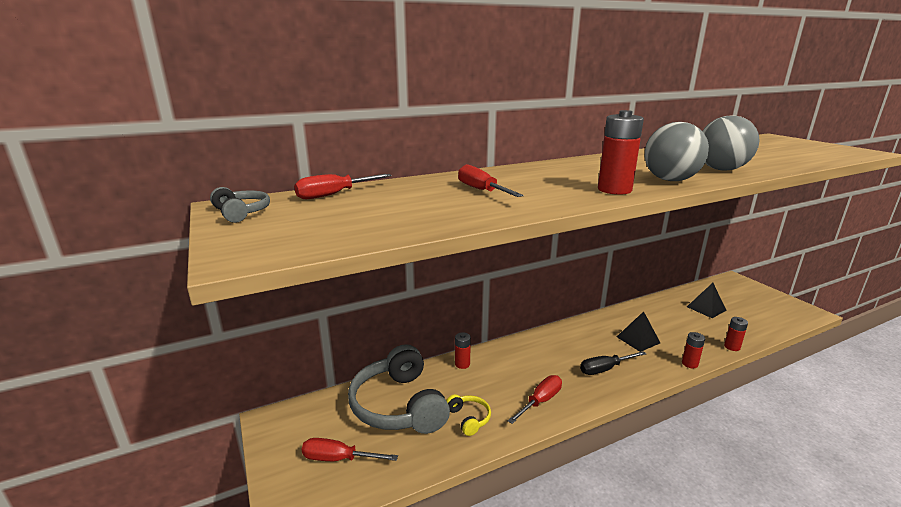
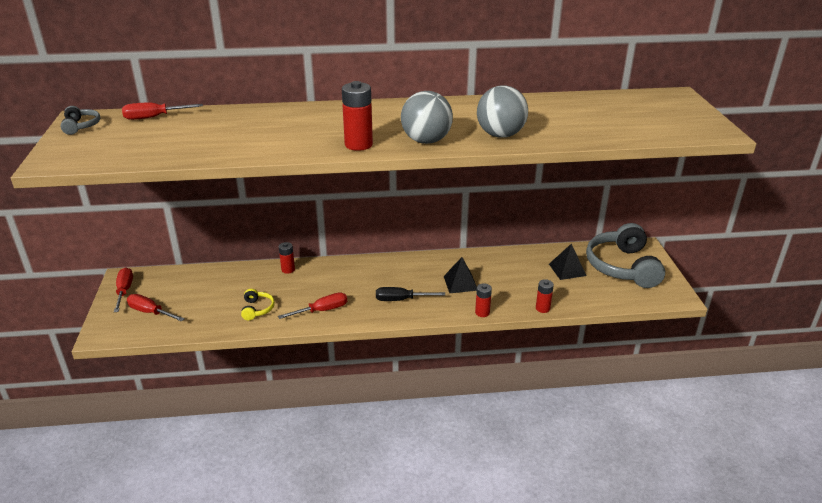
camera: 20 degrees right, 10 degrees up
grey headphones [348,344,450,434] -> grey headphones moved to [586,223,665,288]
red screwdriver [458,164,524,197] -> red screwdriver moved to [114,268,133,312]

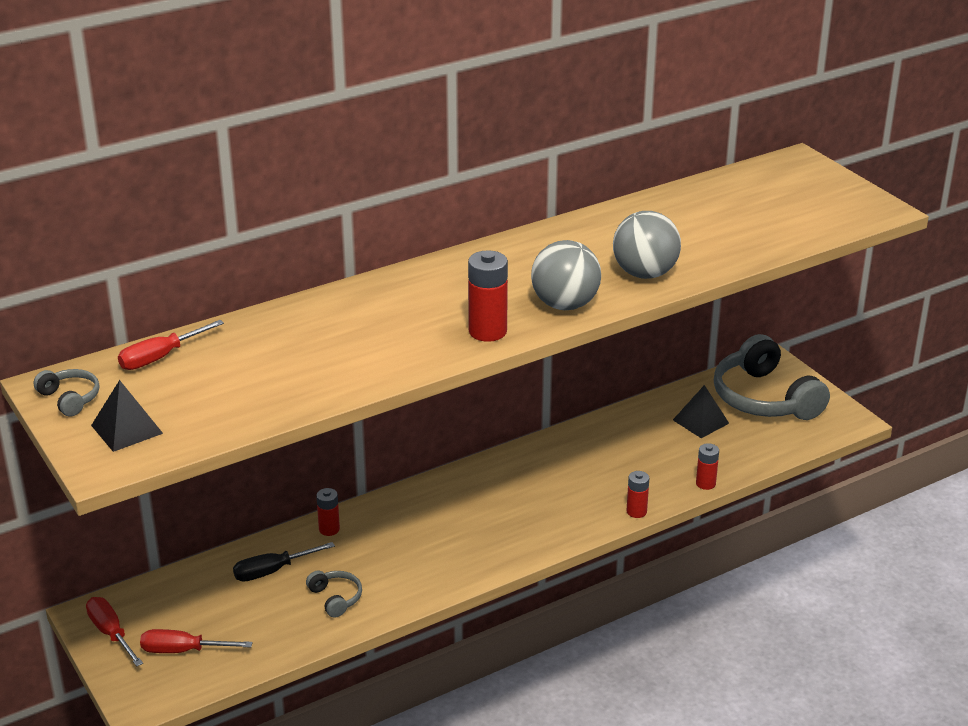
camera: 25 degrees left, 0 degrees up
yellow headphones [241,289,275,320] -> grey headphones [306,570,362,618]
red screwdriver [278,292,347,319] -> none
black screwdriver [376,287,445,301] -> black screwdriver moved to [233,542,335,582]
black pyramid [444,257,477,293] -> black pyramid moved to [91,380,163,452]

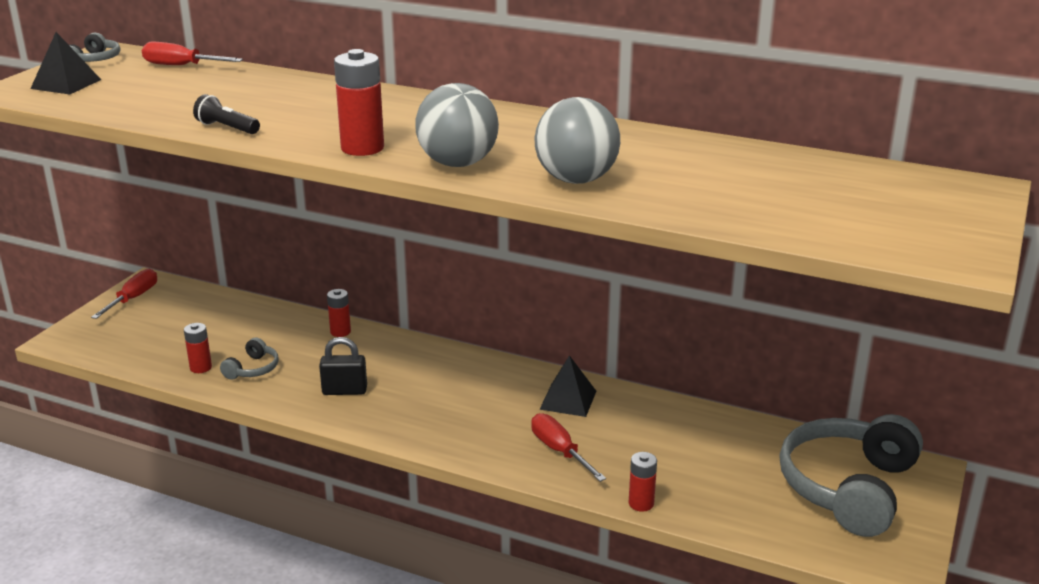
camera: 55 degrees right, 5 degrees down
red screwdriver [140,629,253,653] -> red screwdriver moved to [531,413,606,482]
black screwdriver [233,542,335,582] -> none
red battery [626,471,649,518] -> red battery moved to [184,323,212,373]
black pyramid [673,385,729,438] -> black pyramid moved to [539,355,596,417]
none -> black flashlight [193,94,260,134]
none -> black padlock [319,337,367,395]

